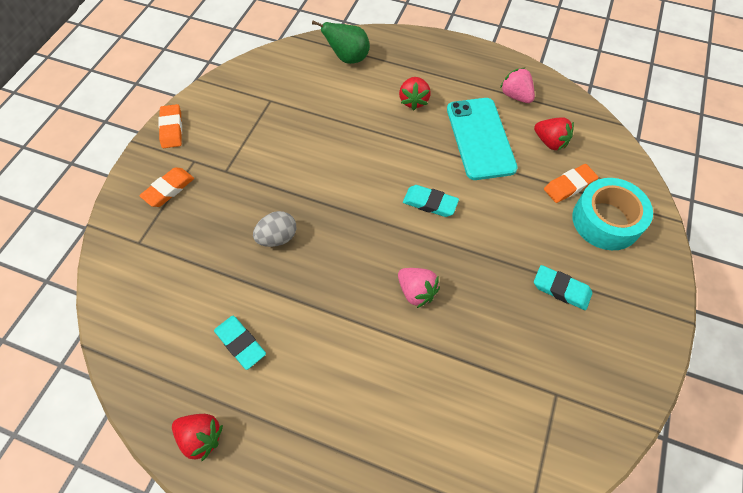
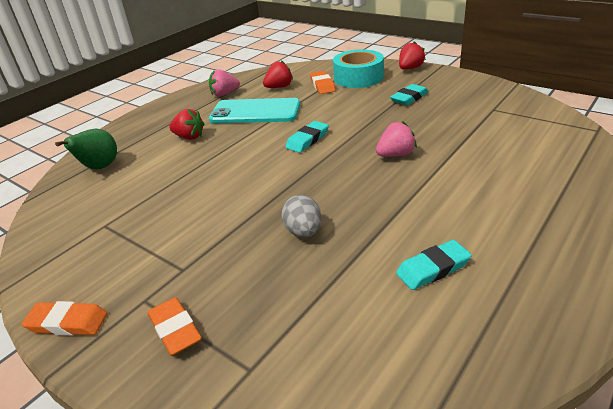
camera: 70 degrees left, 25 degrees down
red strawberry [172,414,223,461] -> red strawberry moved to [399,41,426,70]

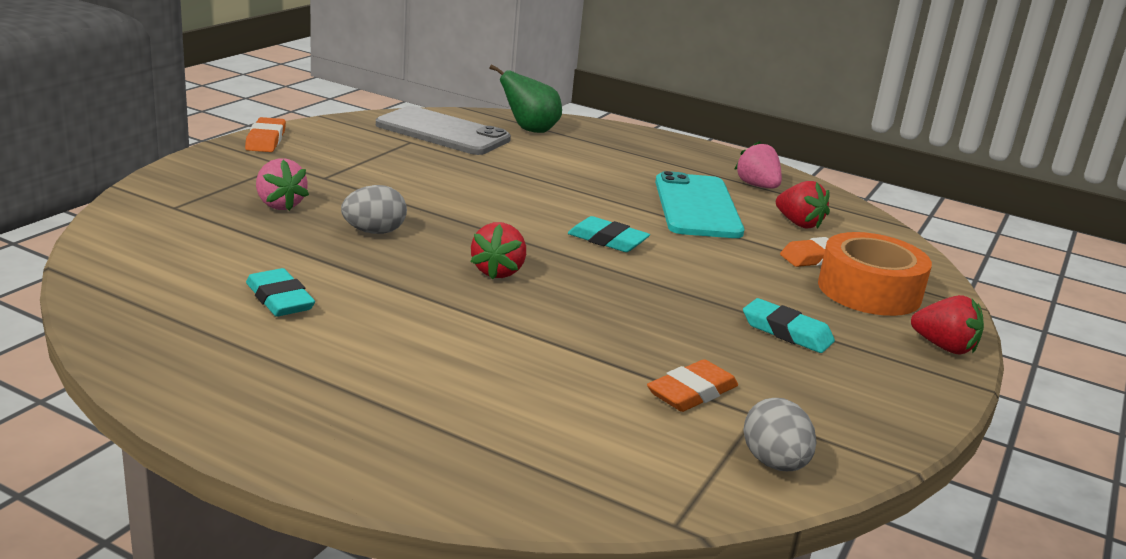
camera: 75 degrees right, 10 degrees down
orange eraser [148,297,202,356] -> orange eraser moved to [647,359,738,412]
red strawberry [169,109,204,140] -> red strawberry moved to [470,222,526,280]
turquoise tape [333,49,384,88] -> orange tape [818,232,932,316]
pink strawberry [376,121,417,157] -> pink strawberry moved to [256,158,309,211]
none -> grey phone [376,106,511,155]
none -> grey egg [743,398,817,471]

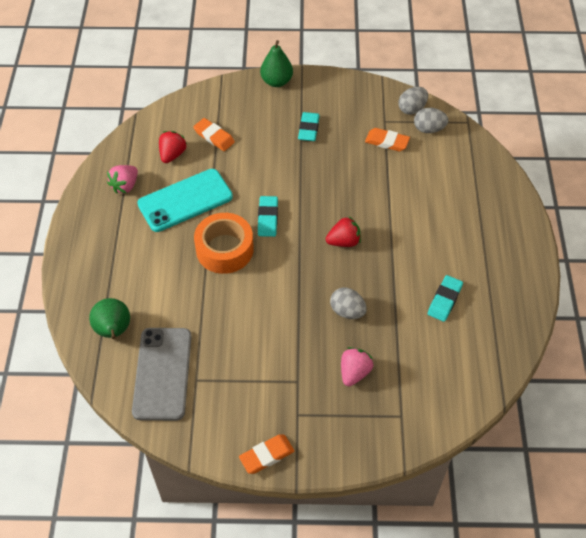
camera: 115 degrees left, 30 degrees up
orange tape [818,232,932,316] -> orange tape moved to [194,213,254,274]
red strawberry [911,295,984,355] -> green pear [260,40,293,87]
none -> grey egg [414,108,449,133]

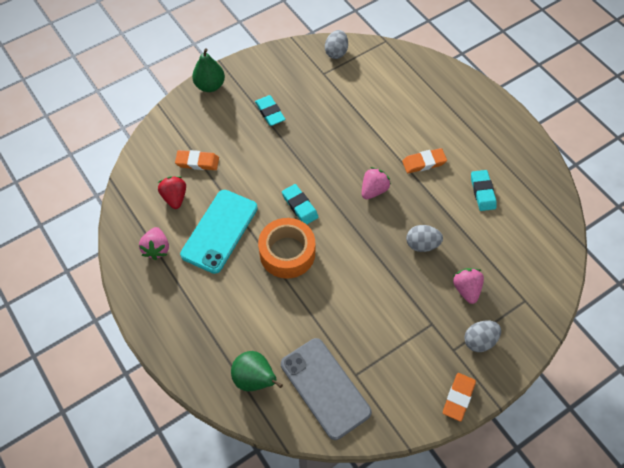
camera: 35 degrees left, 5 degrees up
red strawberry [326,216,361,247] -> pink strawberry [362,167,391,199]
orange eraser [365,128,410,151] -> orange eraser moved to [402,148,447,173]
grey egg [414,108,449,133] -> grey egg moved to [464,320,501,352]

